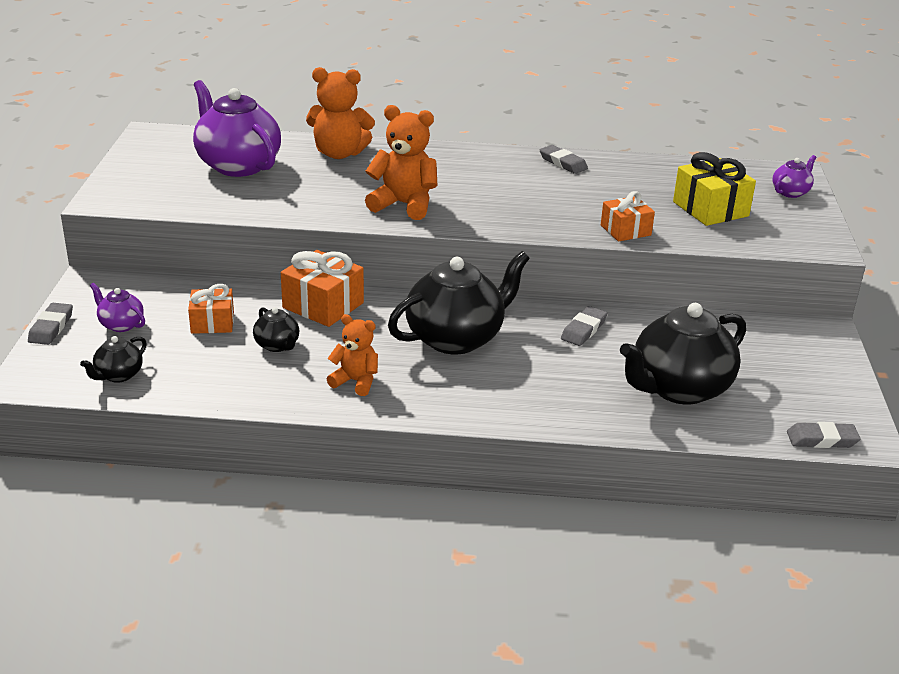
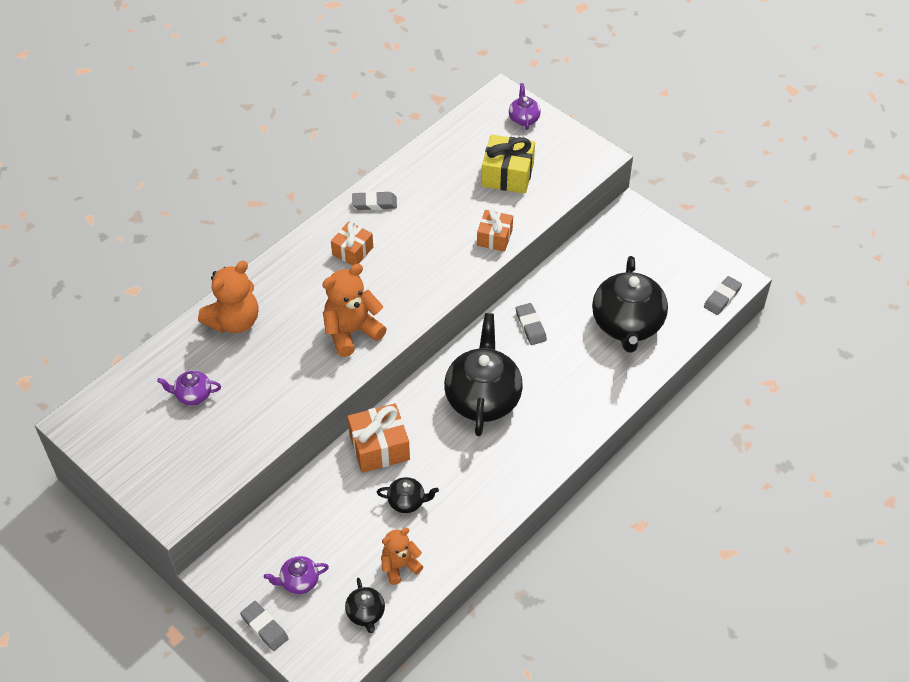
camera: 50 degrees left, 20 degrees up
orange gift [188,284,234,334] -> orange gift moved to [331,221,373,265]
purple teapot [193,80,281,177] -> purple teapot [157,371,221,406], size x0.46
orange teddy bear [327,314,378,396] -> orange teddy bear moved to [381,528,423,585]

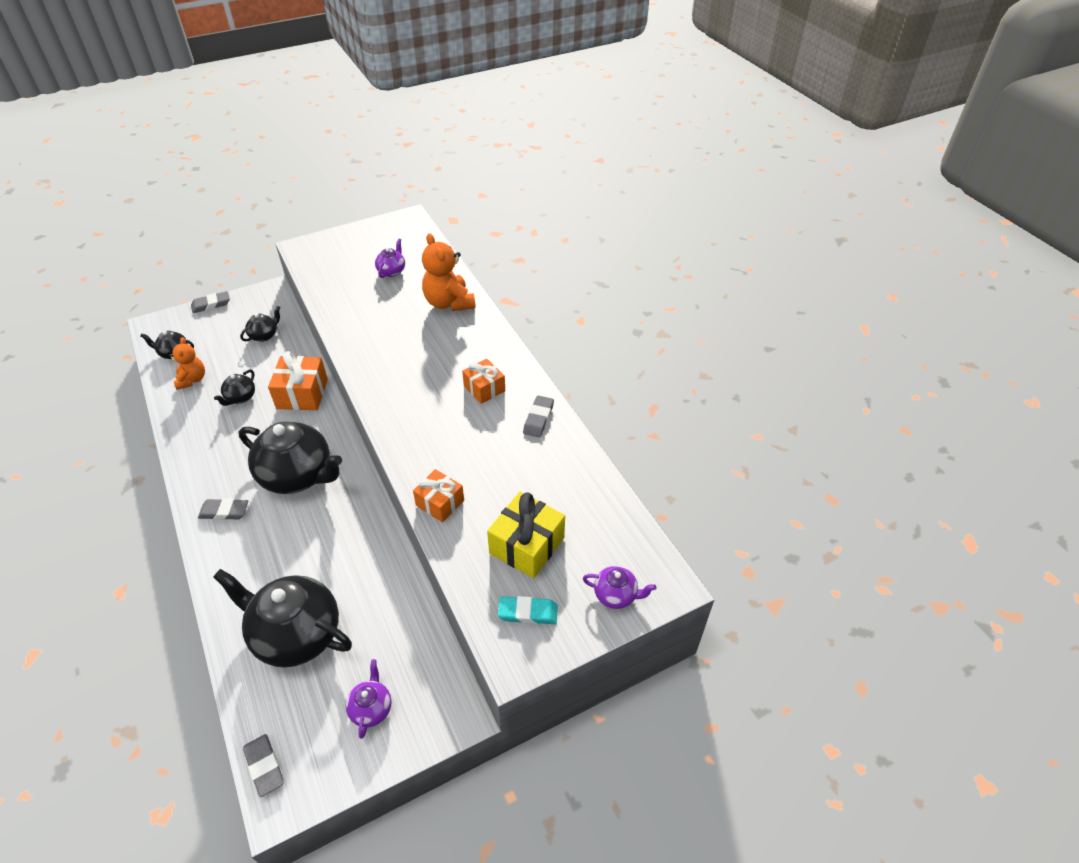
camera: 110 degrees right, 5 degrees down
purple teapot [264,556,329,594] -> purple teapot moved to [346,659,392,739]
orange teddy bear [322,264,387,357] -> none
grey eraser [516,303,547,345] -> grey eraser moved to [198,498,248,520]
none -> black teapot [240,306,280,342]
none -> turquoise eraser [498,596,558,624]

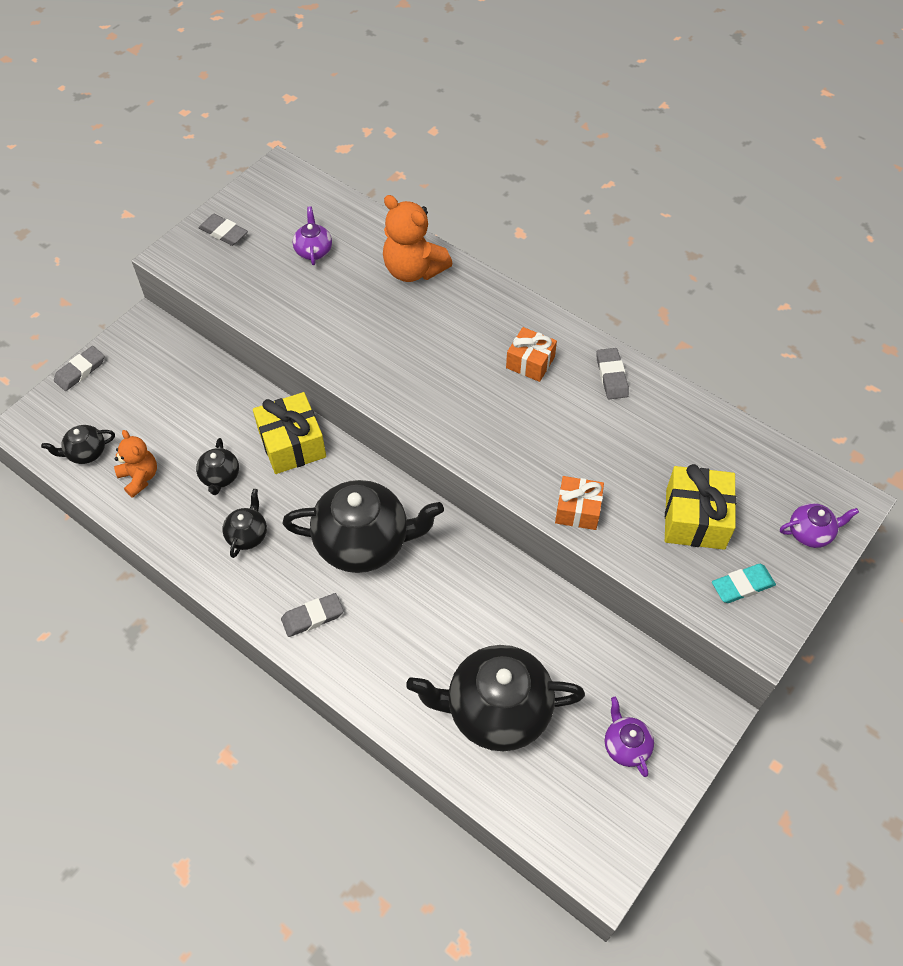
camera: 25 degrees left, 10 degrees up
black teapot [240,306,280,342] -> black teapot moved to [222,489,267,558]
grey eraser [243,734,284,797] -> grey eraser moved to [199,214,248,246]
orange gift [268,351,328,410] -> yellow gift [253,392,326,474]

